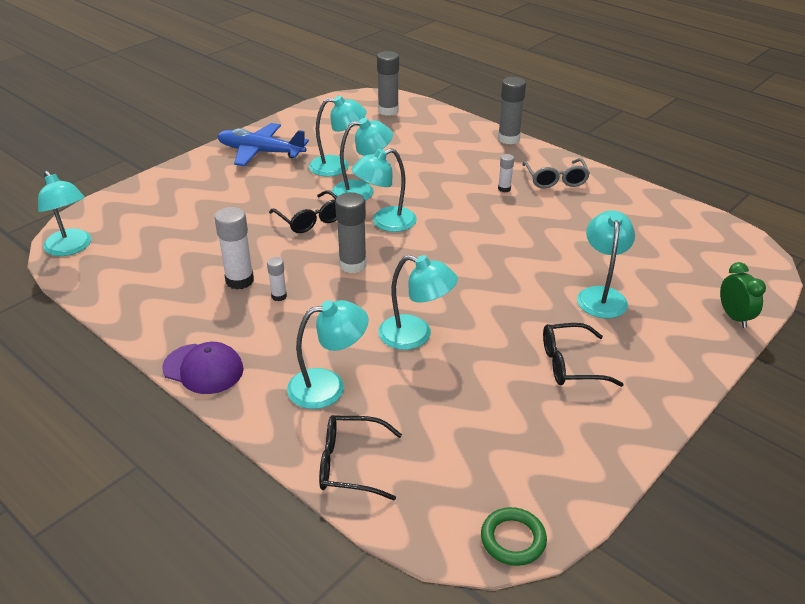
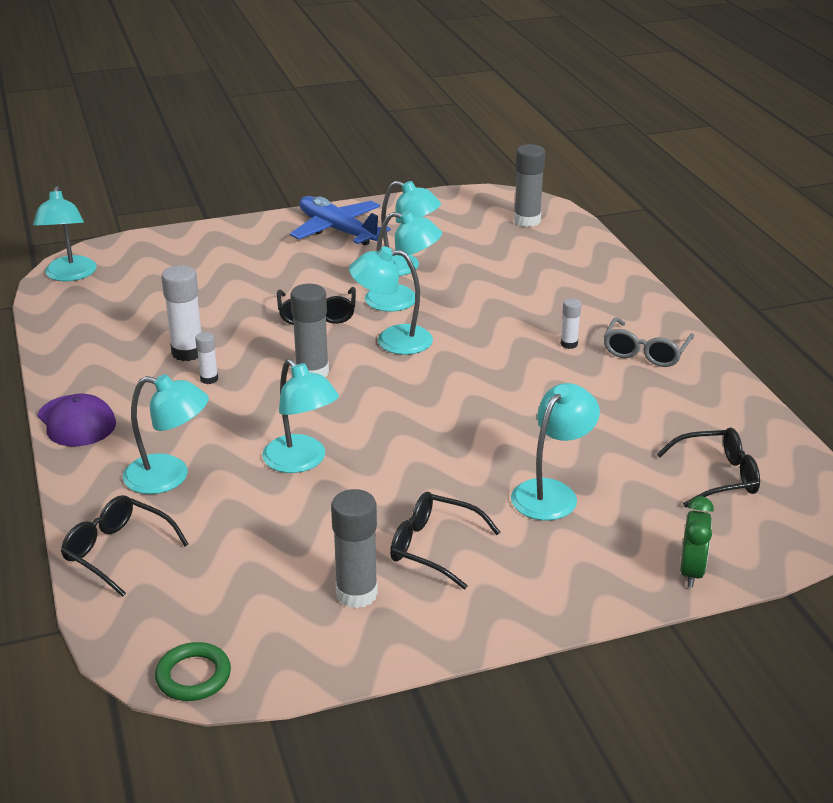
camera: 30 degrees right, 5 degrees down
grey glue stick [498,77,526,144] -> grey glue stick moved to [331,489,378,608]
none -> black glasses [657,427,760,507]

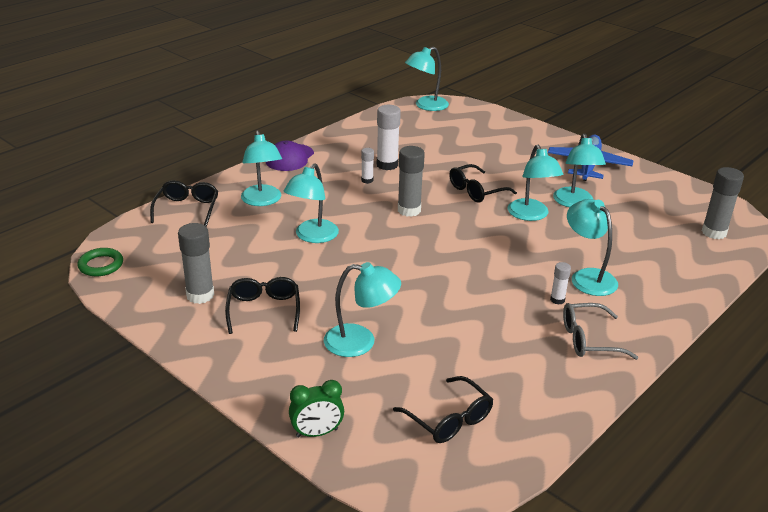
camera: 60 degrees right, 0 degrees up
turquoise lamp [349,246,433,355] -> turquoise lamp moved to [567,199,618,296]

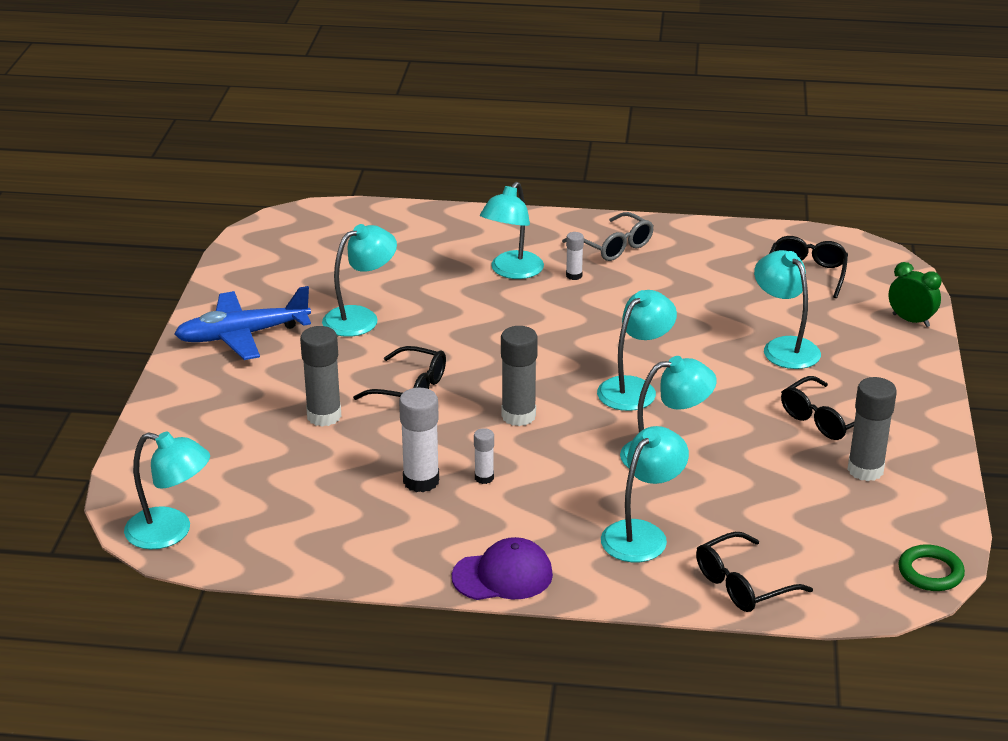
camera: 125 degrees left, 0 degrees up
turquoise lamp [508,145,563,221] -> turquoise lamp moved to [597,290,677,411]
grey glue stick [702,167,744,239] -> grey glue stick moved to [300,326,342,427]

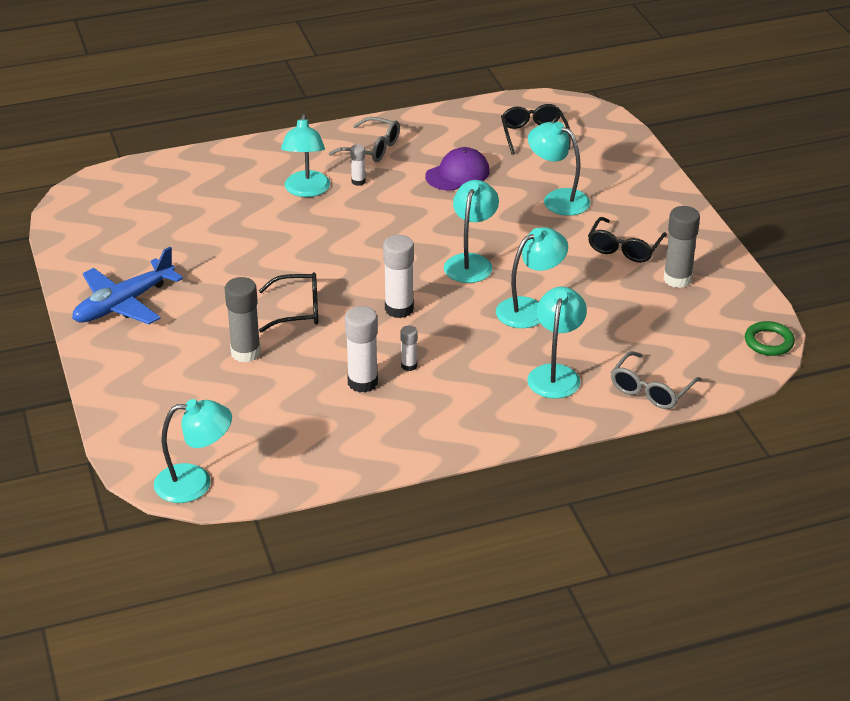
camera: 25 degrees left, 5 degrees up
turquoise lamp [322,224,397,337] -> none
purple cap [452,537,553,600] -> purple cap moved to [425,147,490,191]
grey glue stick [501,326,538,426] -> white glue stick [383,235,414,318]
black glasses [696,532,813,612] -> grey glasses [611,351,702,409]
green clock [889,262,941,327] -> none

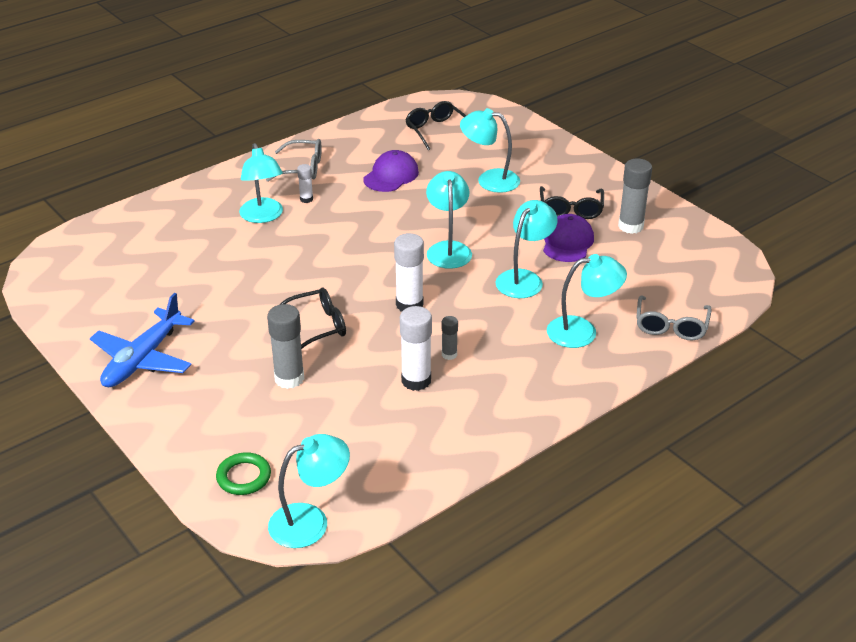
camera: 20 degrees left, 0 degrees up
white glue stick [400,326,417,371] -> grey glue stick [442,316,458,360]
turquoise lamp [527,287,587,399] -> turquoise lamp turned 90 degrees clockwise [547,254,627,348]
green ring [745,321,795,356] -> green ring moved to [216,452,271,495]
none -> purple cap [543,214,594,262]

